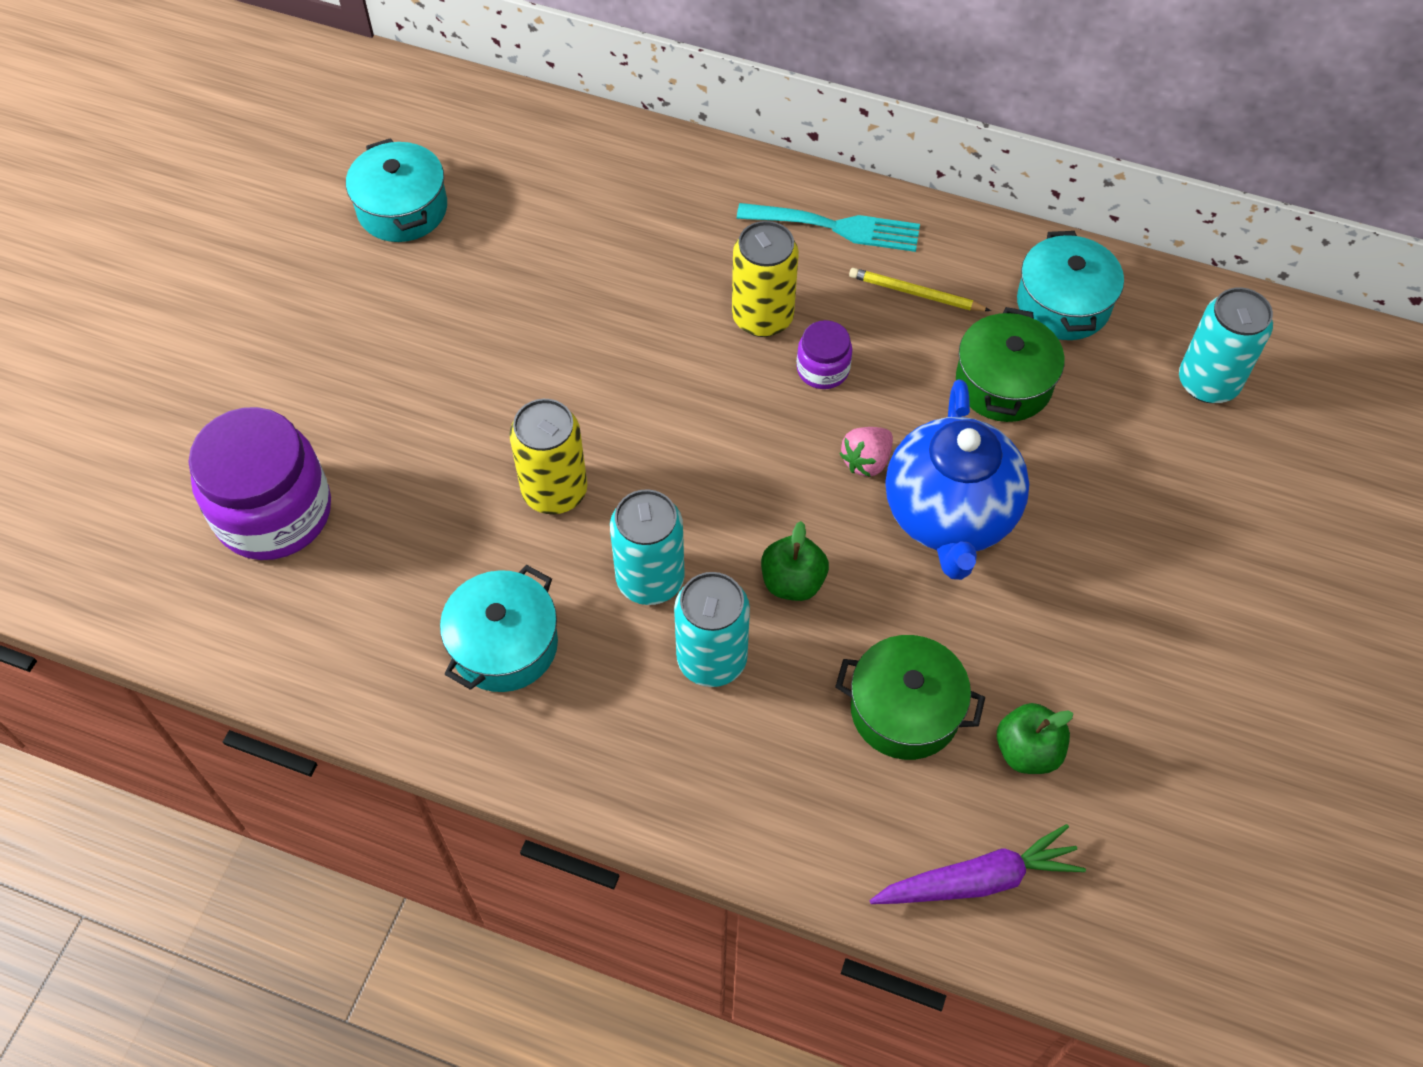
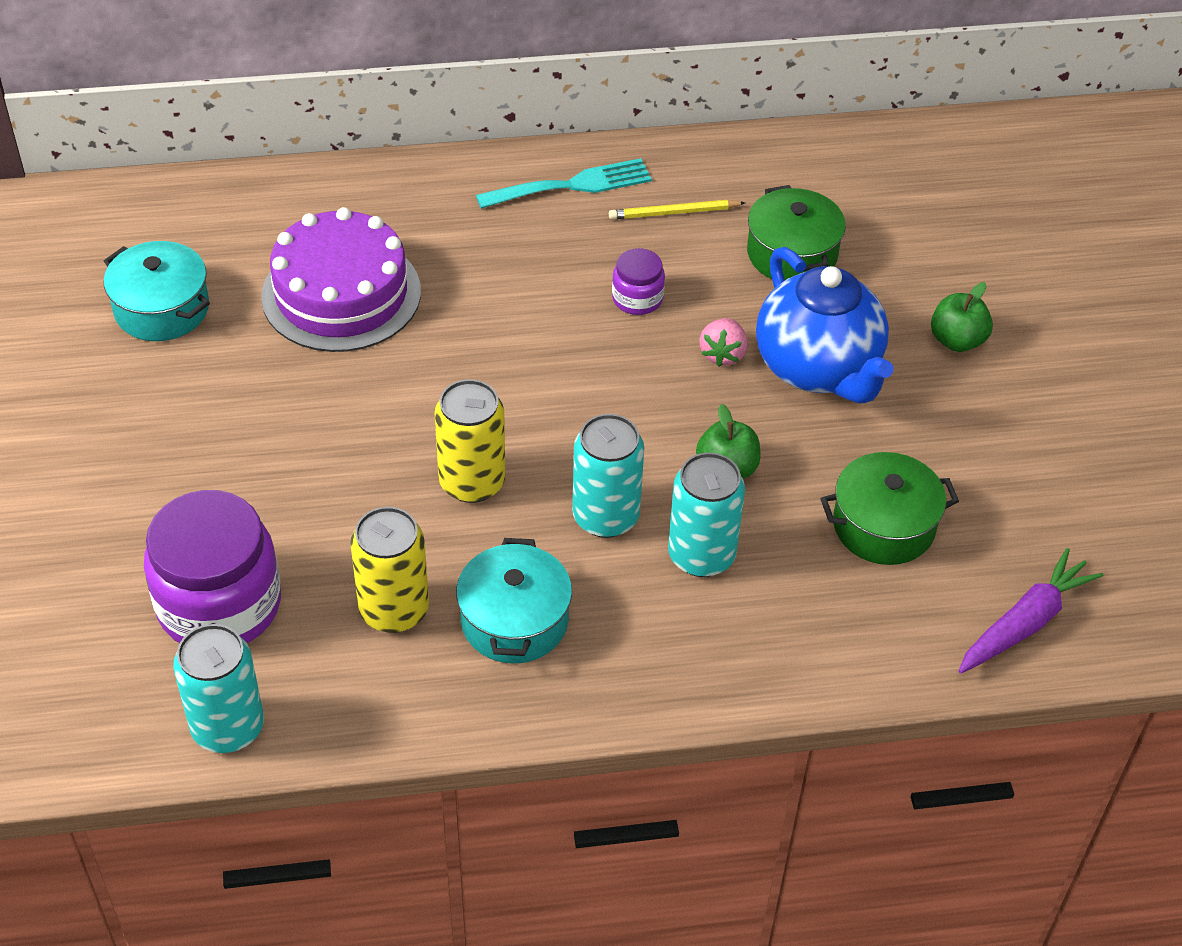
camera: 30 degrees left, 10 degrees down
yellow can [732,221,799,337] -> yellow can moved to [350,507,429,633]
green apple [997,703,1073,774] -> green apple moved to [931,282,993,352]
turquoise pot [1017,231,1124,340] -> none
turquoise can [1179,288,1273,403] -> turquoise can moved to [173,624,264,753]
none -> purple cake [261,207,421,352]

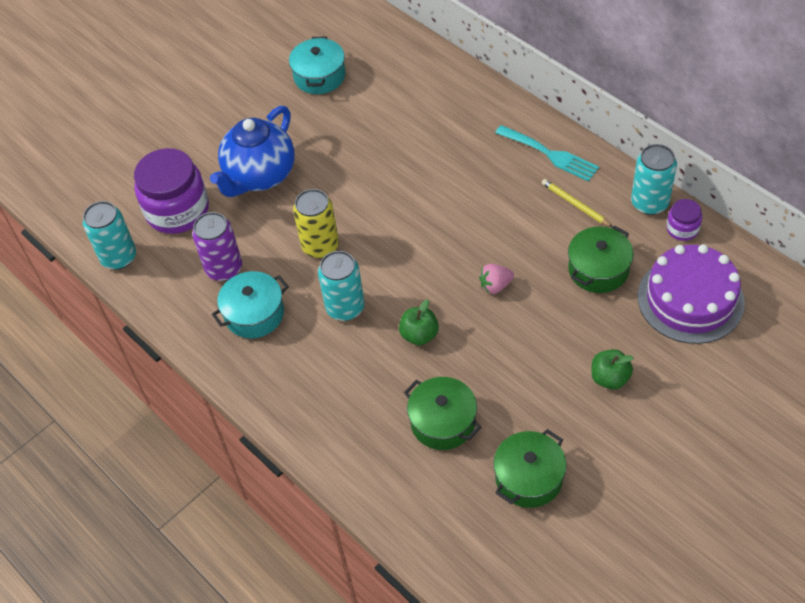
camera: 60 degrees right, 5 degrees up
purple cake [261,207,421,352] -> purple cake moved to [638,244,745,344]
yellow can [350,507,429,633] -> purple can [192,212,242,281]
purple jar [612,248,665,315] -> purple jar moved to [666,199,702,241]
turquoise can [668,453,745,577] -> turquoise can moved to [631,144,677,215]
blue teapot [756,247,893,404] -> blue teapot moved to [210,106,294,197]
purple carrot [959,548,1103,673] -> none
none -> green pot [493,429,567,508]

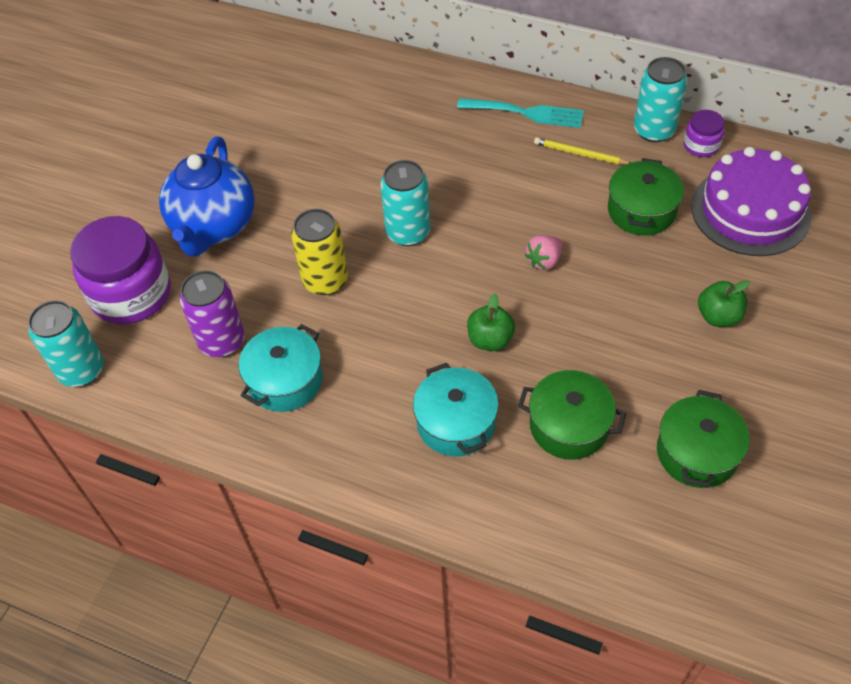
camera: 25 degrees left, 0 degrees up
turquoise pot [289,36,345,94] -> turquoise pot moved to [413,363,499,456]
turquoise can [318,251,365,321] -> turquoise can moved to [380,160,430,246]

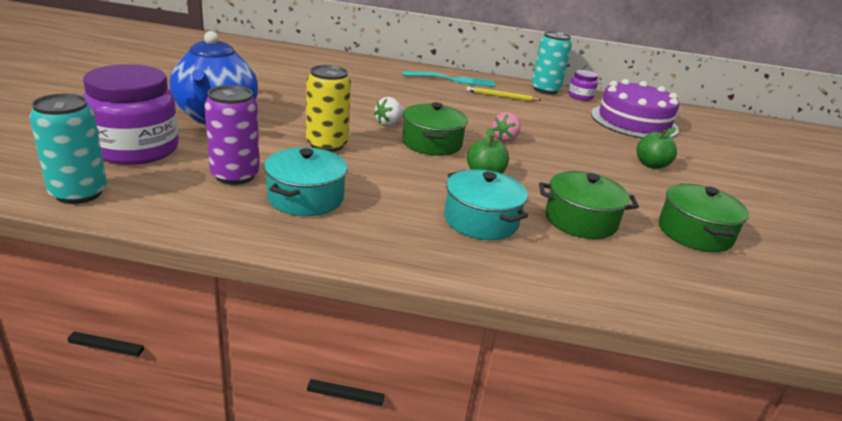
camera: 20 degrees left, 25 degrees down
turquoise can [380,160,430,246] -> white strawberry [374,97,404,127]
green pot [608,158,684,235] -> green pot moved to [402,102,468,156]

